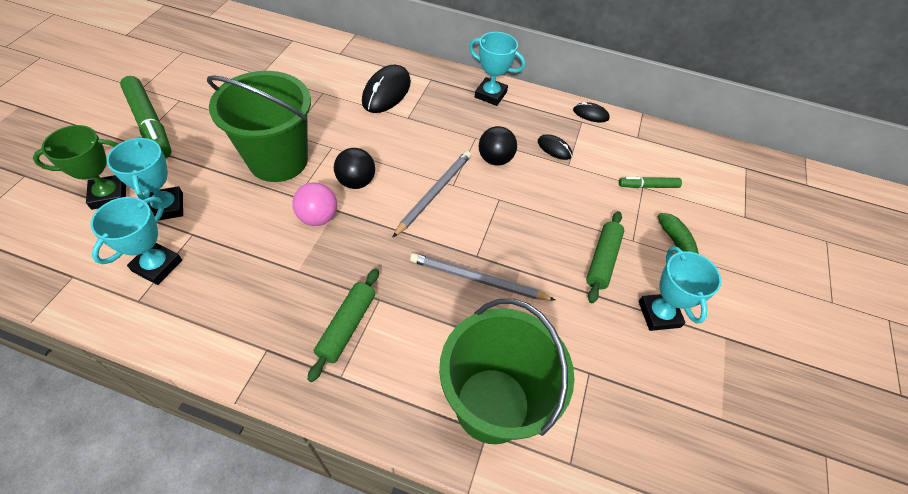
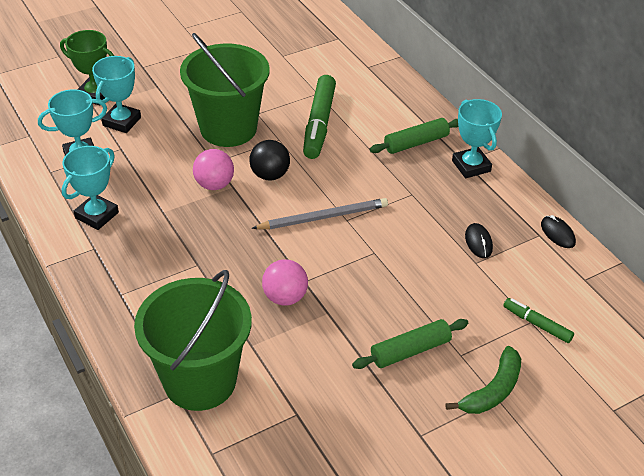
camera: 45 degrees right, 10 degrees down
green marker [120,76,172,158] -> green marker moved to [303,75,336,159]
green rolling pin [307,268,379,382] -> green rolling pin moved to [370,118,459,154]
black mouse [362,65,411,113] -> none
grey pencil [410,253,555,300] -> pink ball [262,259,308,306]
black ball [479,126,517,165] -> none
turquoise trophy [638,246,721,331] -> turquoise trophy moved to [62,146,119,230]

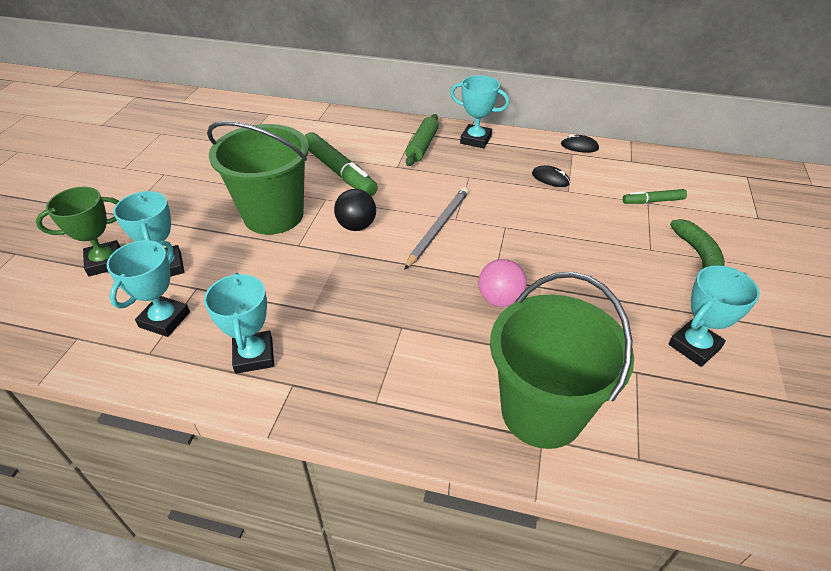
camera: 45 degrees left, 0 degrees up
pink ball [193,149,234,190] -> none
green rolling pin [352,319,468,369] -> none
none -> turquoise trophy [669,265,760,367]

